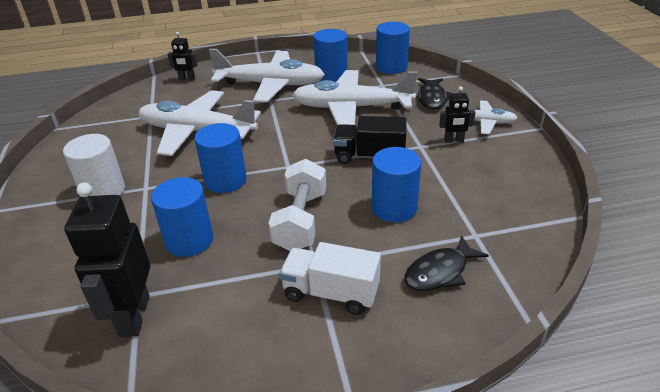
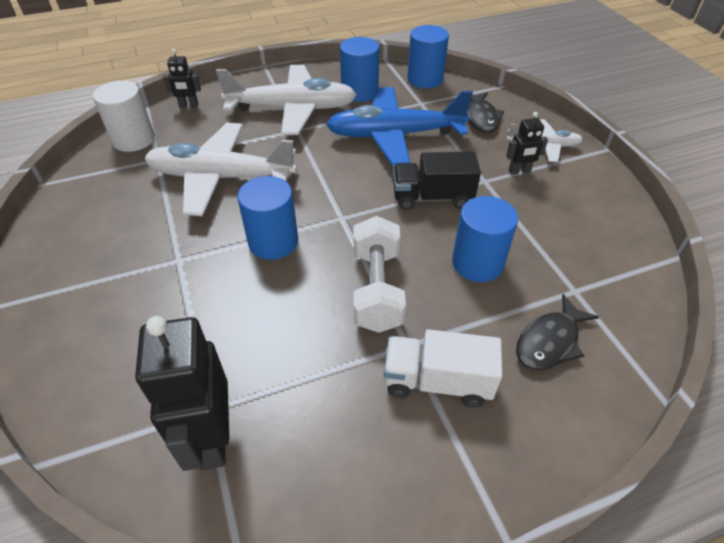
camera: 10 degrees left, 10 degrees up
white cylinder [63,134,125,196] -> white cylinder moved to [93,81,155,152]
blue cylinder [151,177,213,257] -> none
white plane [292,70,417,125] -> blue plane [326,87,473,166]

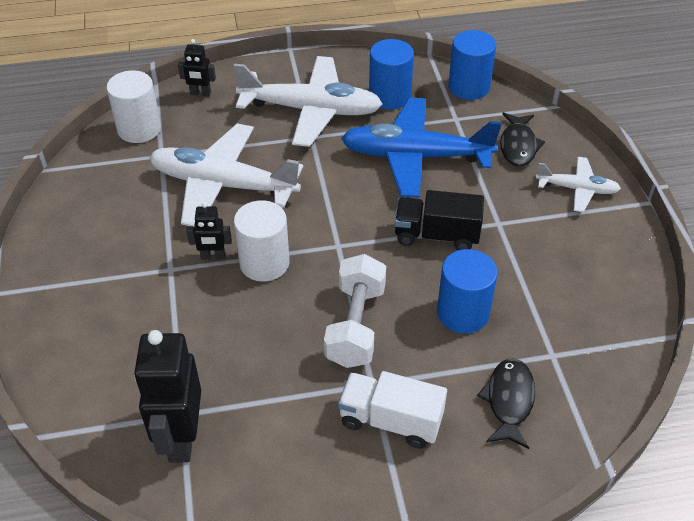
camera: 10 degrees right, 0 degrees up
blue cylinder [237,176,298,260] -> white cylinder [234,200,290,282]
black robot [506,112,548,175] -> black robot moved to [186,202,232,260]
black fish [516,294,599,370] -> black fish turned 135 degrees clockwise [477,358,535,449]

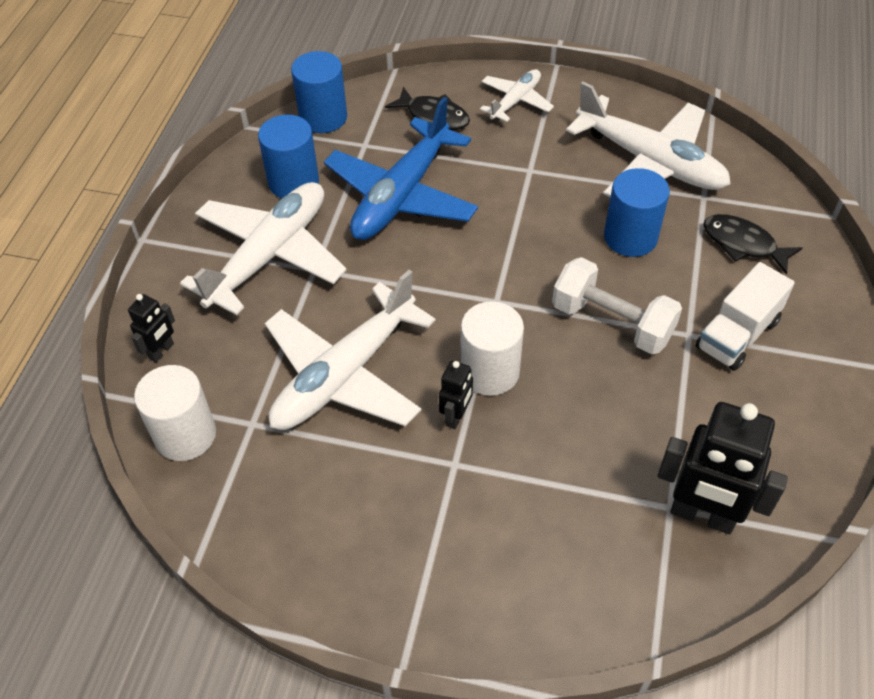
camera: 65 degrees left, 5 degrees up
black truck [395,190,484,250] -> none
none -> white plane [566,82,731,197]

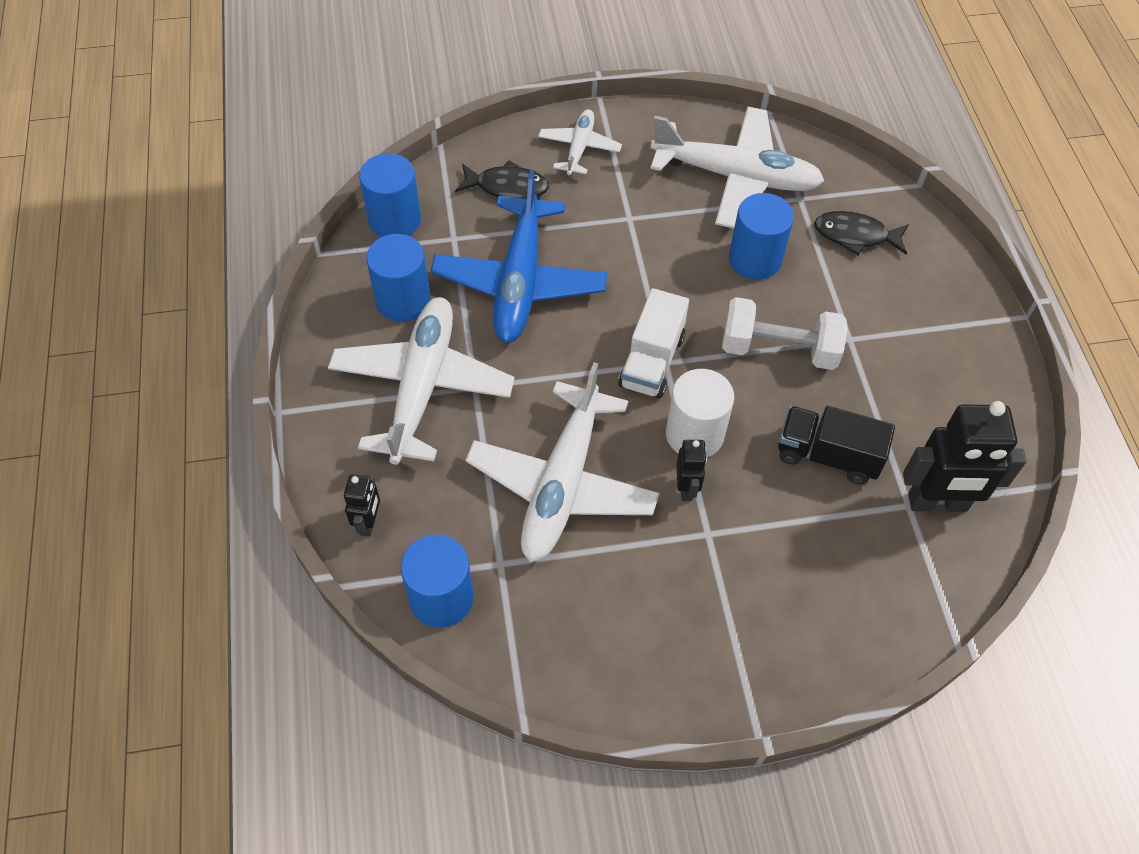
camera: 25 degrees left, 5 degrees up
white cylinder [134,365,216,461] -> blue cylinder [401,535,474,628]
white truck [696,262,795,371] -> white truck moved to [618,288,689,398]
none -> black truck [778,406,895,484]

